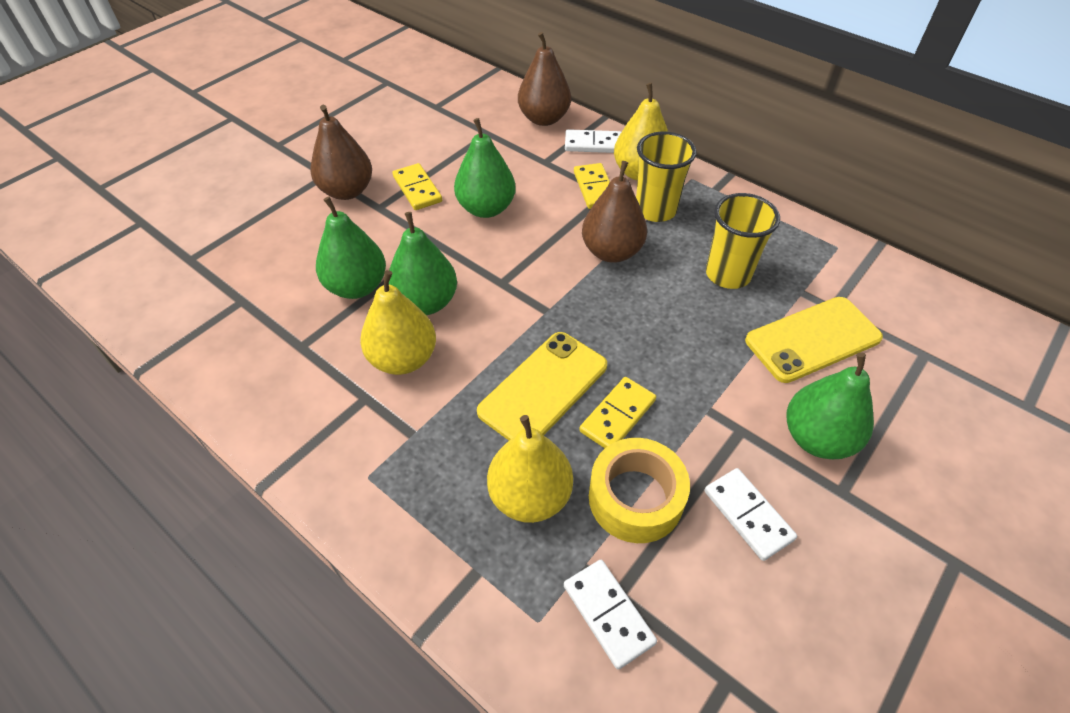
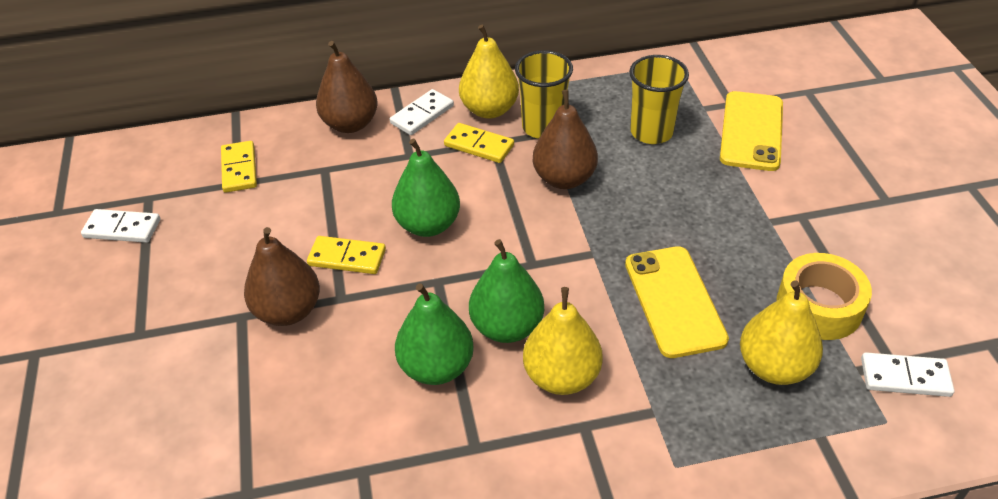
camera: 50 degrees left, 5 degrees down
yellow domino [579,377,656,448] -> yellow domino moved to [221,141,257,193]
white domino [704,468,797,561] -> white domino moved to [81,209,160,243]
green pear [786,352,874,459] -> none

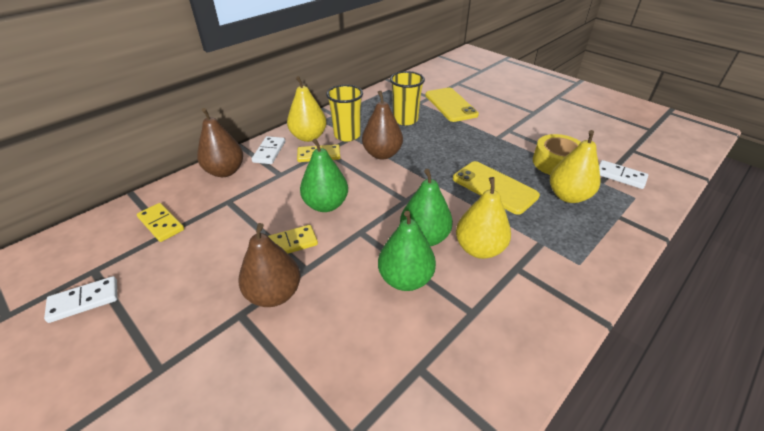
camera: 35 degrees left, 5 degrees down
white domino [861,352,954,397] -> white domino turned 60 degrees clockwise [599,160,648,189]

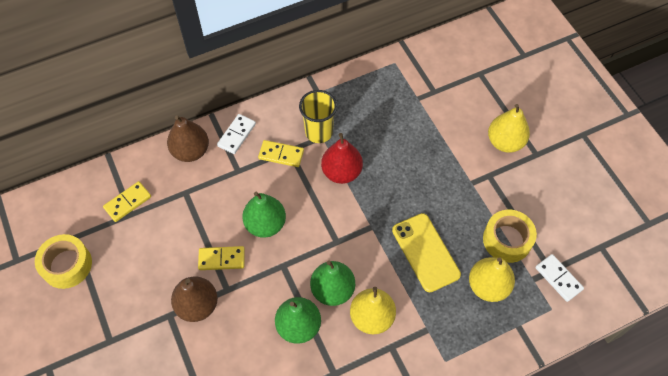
camera: 20 degrees right, 20 degrees up
white domino [44,276,118,323] -> yellow tape [35,234,92,289]
yellow domino [137,203,184,242] -> yellow domino turned 75 degrees clockwise [103,181,151,222]
yellow pear [287,76,326,142] -> yellow pear moved to [488,104,530,153]
brown pear [362,91,403,160] -> red pear [321,133,363,184]
yellow cup [390,71,425,125] -> none
yellow phone [425,88,479,122] -> none

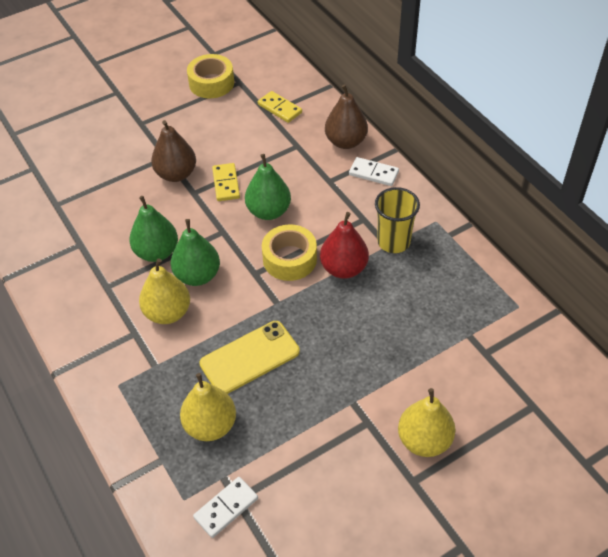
camera: 85 degrees right, 10 degrees down
yellow domino [258,140,304,167] -> none
yellow tape [483,210,537,263] -> yellow tape moved to [262,224,317,281]

